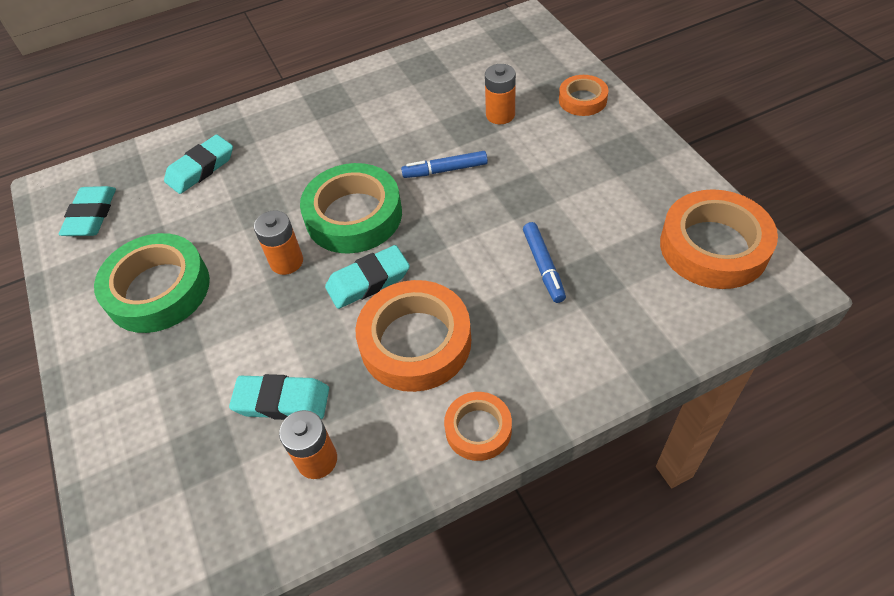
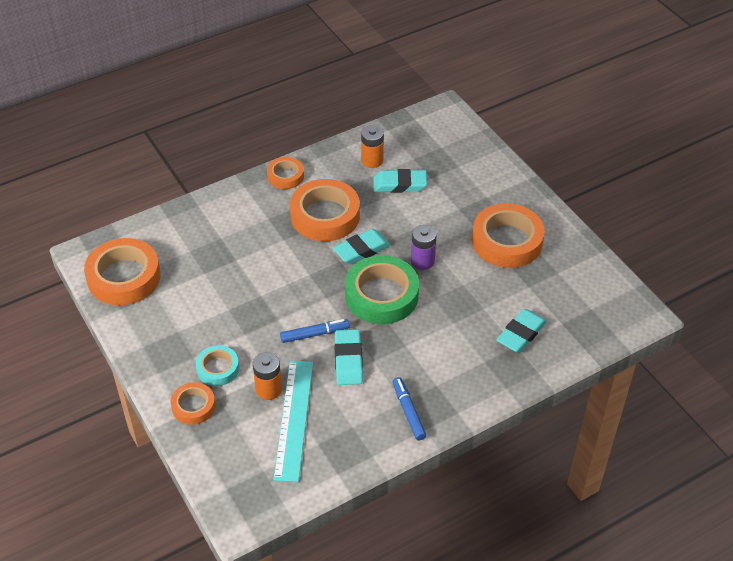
camera: 170 degrees right, 5 degrees down
turquoise eraser [59,186,116,236] -> turquoise eraser moved to [334,329,363,385]
green tape [94,233,210,333] -> orange tape [472,203,545,268]
orange battery [254,210,303,275] -> purple battery [411,225,437,270]
blue marker [523,222,566,303] -> blue marker moved to [393,377,427,440]
none -> turquoise tape [196,345,239,386]
none -> turquoise ruler [273,361,313,482]

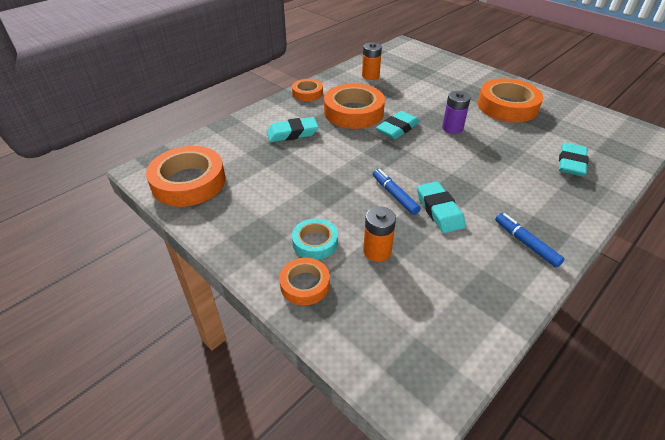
camera: 15 degrees left, 5 degrees down
turquoise ruler [273,361,313,482] -> none
blue marker [280,319,349,343] -> blue marker turned 90 degrees counterclockwise [373,169,421,215]
green tape [345,255,419,324] -> none
turquoise eraser [373,169,427,193] -> turquoise eraser moved to [267,117,319,142]

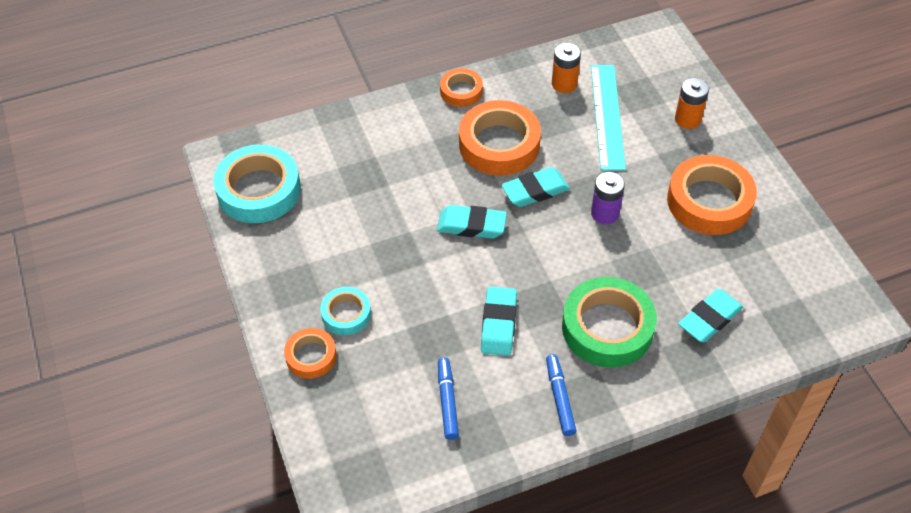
camera: 25 degrees right, 10 degrees up
orange tape [146,146,225,207] -> turquoise tape [213,145,301,223]
turquoise eraser [267,117,319,142] -> turquoise eraser moved to [437,205,507,239]
orange battery [363,207,396,262] -> orange battery moved to [675,78,709,129]
blue marker [373,169,421,215] -> blue marker moved to [438,357,459,440]
none -> green tape [562,277,657,368]
none -> turquoise ruler [591,65,626,171]

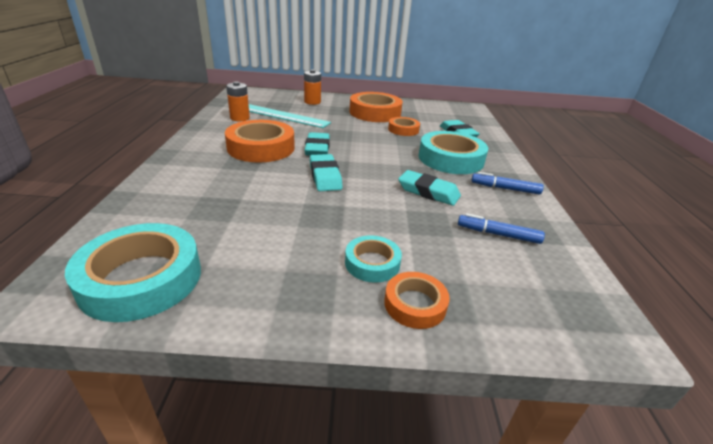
camera: 70 degrees left, 20 degrees down
turquoise eraser [437,205,507,239] -> turquoise eraser turned 45 degrees counterclockwise [310,154,343,191]
orange tape [440,68,483,107] -> orange tape moved to [388,117,420,136]
green tape [562,277,657,368] -> turquoise tape [419,131,488,174]
purple battery [591,172,625,224] -> none

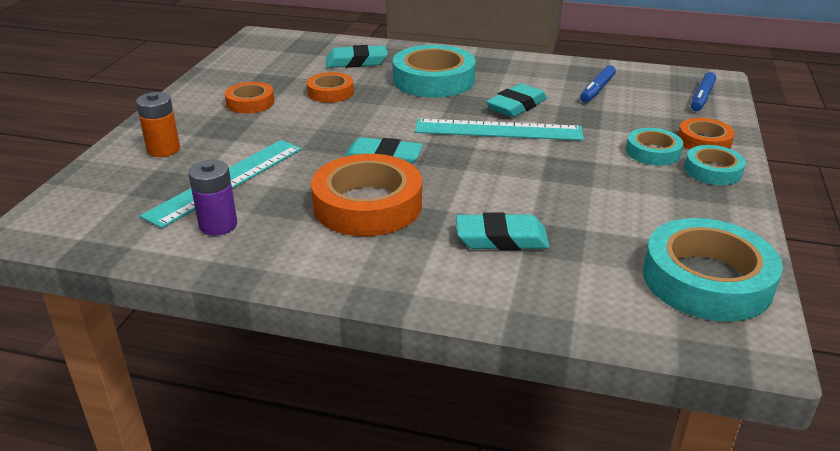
camera: 75 degrees left, 0 degrees up
orange battery [226,82,250,121] -> purple battery [188,160,237,236]
turquoise eraser [310,154,343,191] -> turquoise eraser moved to [456,212,550,250]
orange tape [349,92,403,122] -> orange tape [225,82,274,113], size x0.55
blue marker [471,172,544,195] -> blue marker moved to [691,72,716,111]
none -> turquoise ruler [415,119,584,141]
none -> turquoise tape [684,145,746,185]

